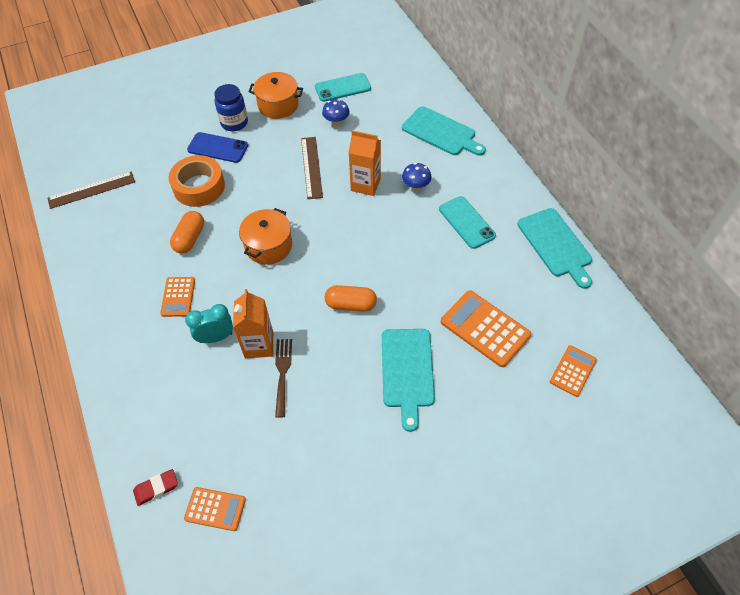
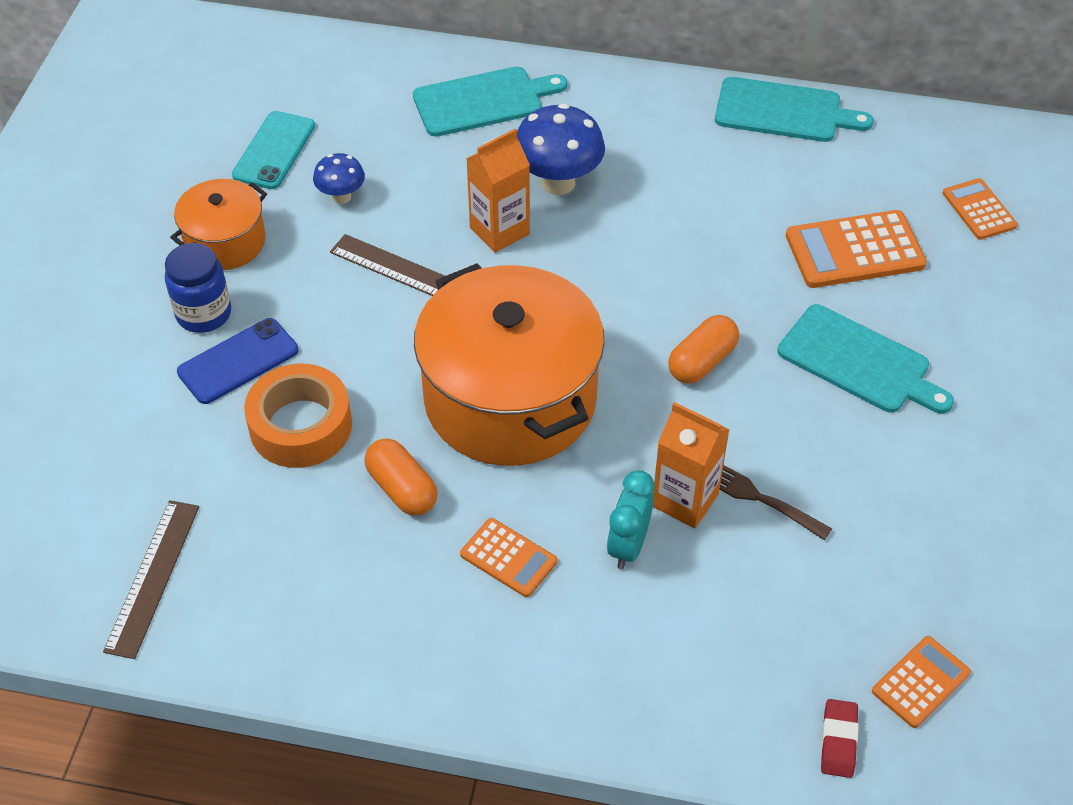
camera: 55 degrees left, 5 degrees down
orange pot [239,208,292,265] -> orange pot [414,263,605,466], size x1.96
blue mushroom [402,163,432,192] -> blue mushroom [517,103,605,195], size x1.78
turquoise phone [439,196,496,249] -> none

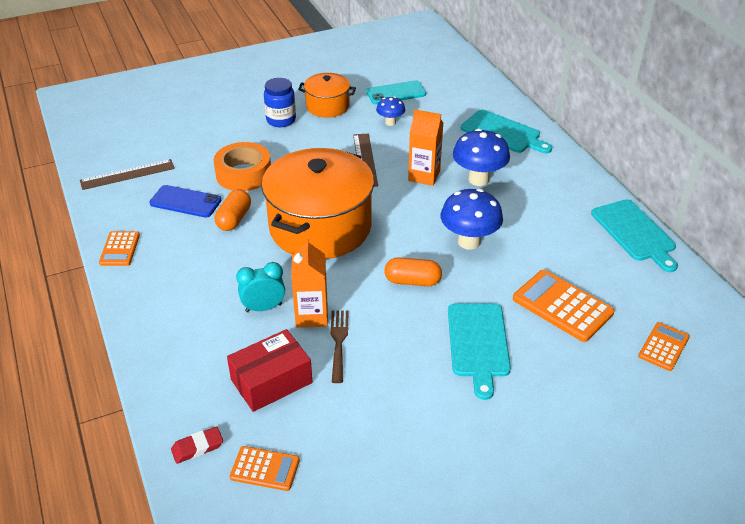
camera: 55 degrees right, 10 degrees down
blue phone [177,318,298,404] -> blue phone moved to [149,185,221,217]
orange calculator [460,518,557,597] -> orange calculator moved to [99,231,140,266]
none -> red box [227,329,312,412]
none -> blue mushroom [441,189,503,250]

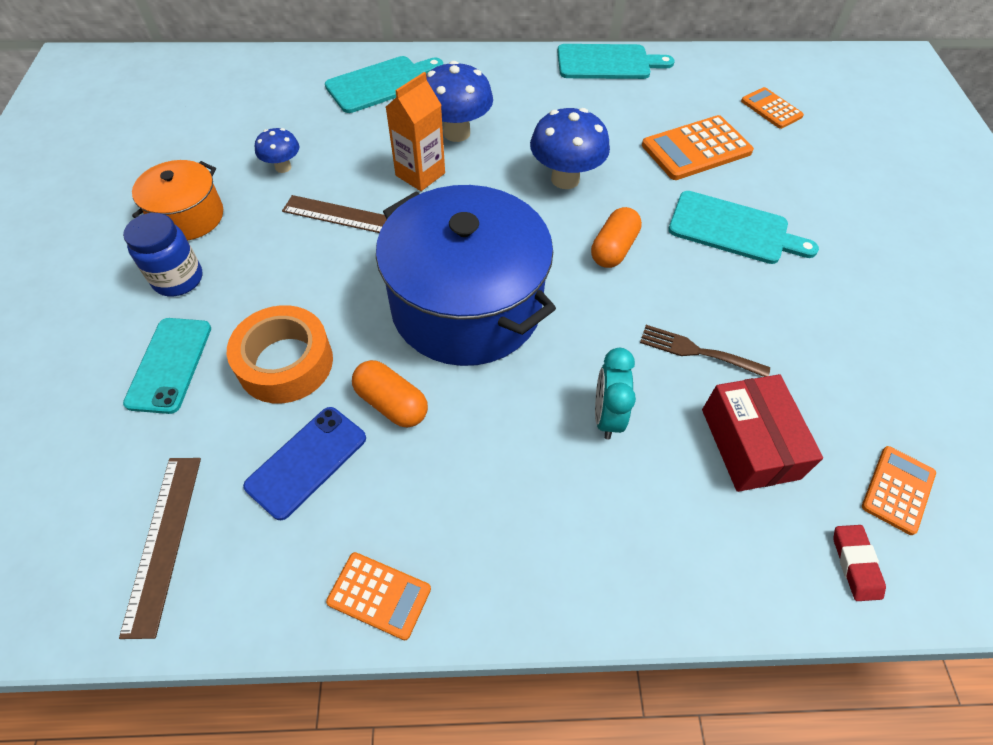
camera: 70 degrees left, 15 degrees up
orange pot [262,148,374,259] -> blue pot [376,185,556,366]
orange carton [291,238,328,328] -> none
turquoise phone [366,80,426,104] -> turquoise phone moved to [123,318,211,414]

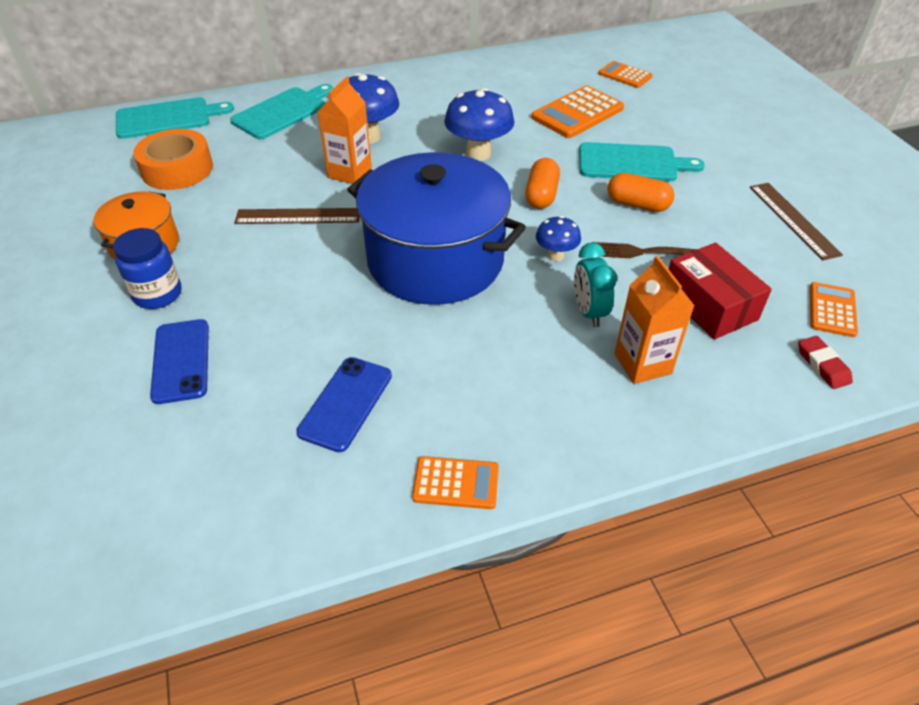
camera: 15 degrees left, 10 degrees down
brown ruler [119,458,201,639] -> brown ruler moved to [750,183,843,260]
turquoise phone [123,318,211,414] -> blue phone [150,319,209,404]
orange tape [227,305,333,403] -> orange tape moved to [133,129,213,190]
blue mushroom [255,128,299,173] -> blue mushroom moved to [536,216,581,262]
orange capsule [352,360,428,428] -> orange capsule moved to [607,173,674,212]
turquoise cutting board [557,44,674,79] -> turquoise cutting board moved to [116,97,234,139]
none -> orange carton [614,256,695,384]

